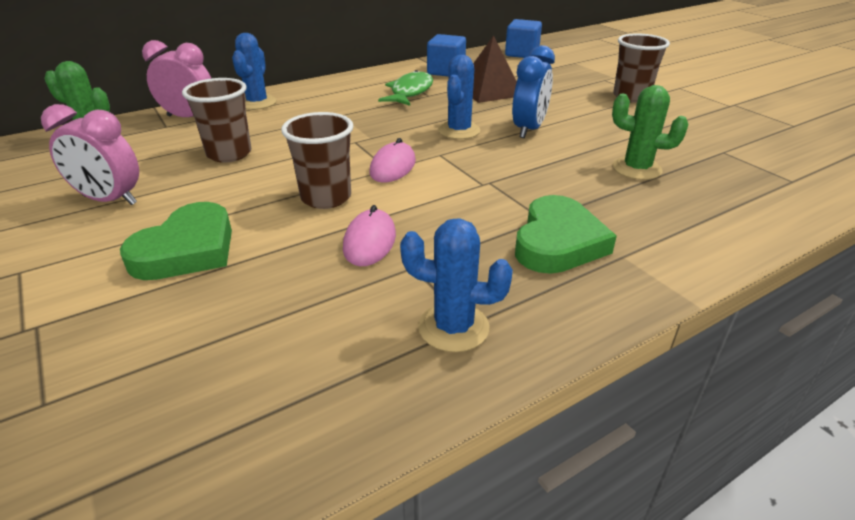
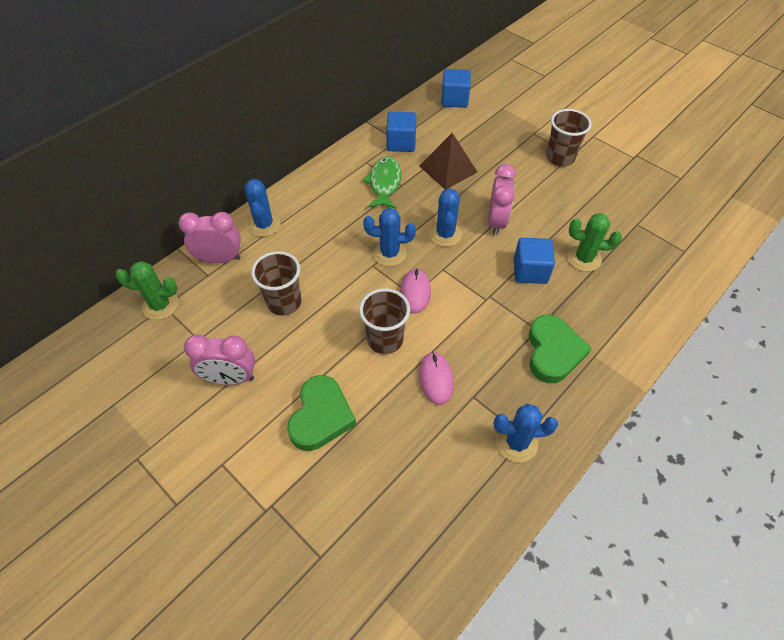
camera: 15 degrees left, 20 degrees up
blue clock [512,45,555,138] -> pink clock [488,164,516,236]
none -> blue cactus [363,208,416,266]
none -> blue cube [514,238,555,284]

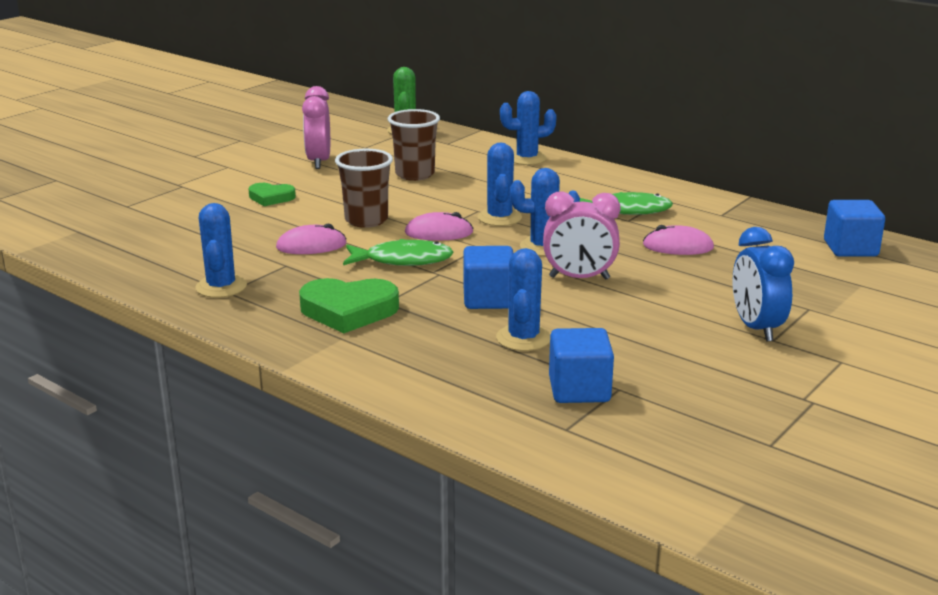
camera: 85 degrees right, 30 degrees down
pink clock [179,212,241,263] -> none
green heart [287,375,356,451] -> green heart [249,183,296,206], size x0.59
blue cube [386,112,417,152] -> blue cube moved to [549,328,614,403]
brown pyramid [420,133,477,190] -> pink mouse [643,225,714,255]
brown cup [546,109,592,166] -> blue clock [732,227,794,342]
green cactus [567,213,622,272] -> blue cactus [496,248,551,351]
none -> green fish [343,239,453,266]

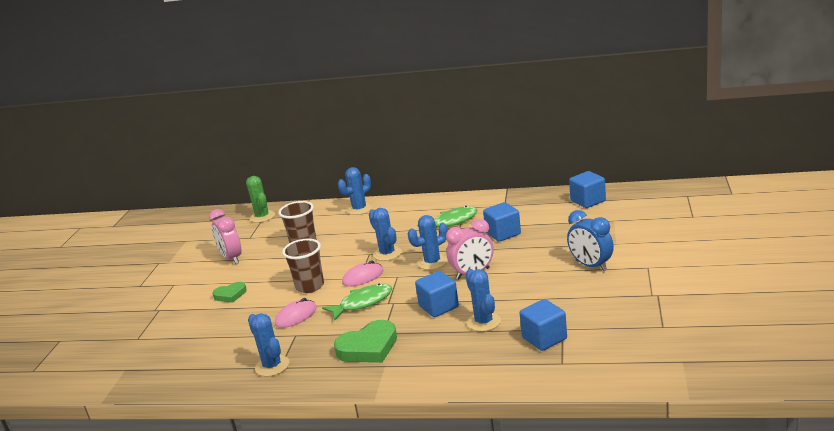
camera: 25 degrees left, 0 degrees up
pink mouse [643,225,714,255] -> blue cube [483,202,521,242]

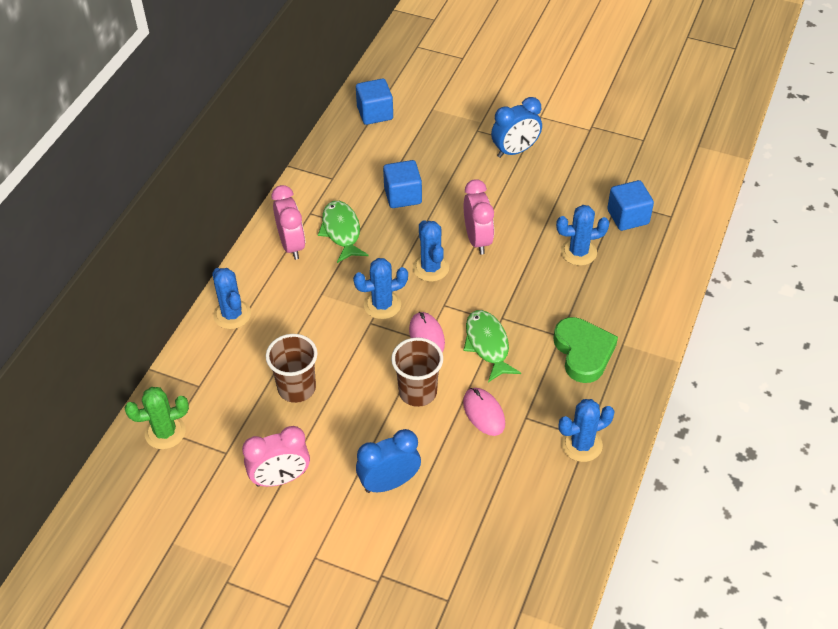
camera: 80 degrees left, 25 degrees up
green heart [212,282,247,303] -> blue clock [356,429,421,493]
blue cube [415,271,459,317] -> none
none -> pink clock [272,185,305,260]

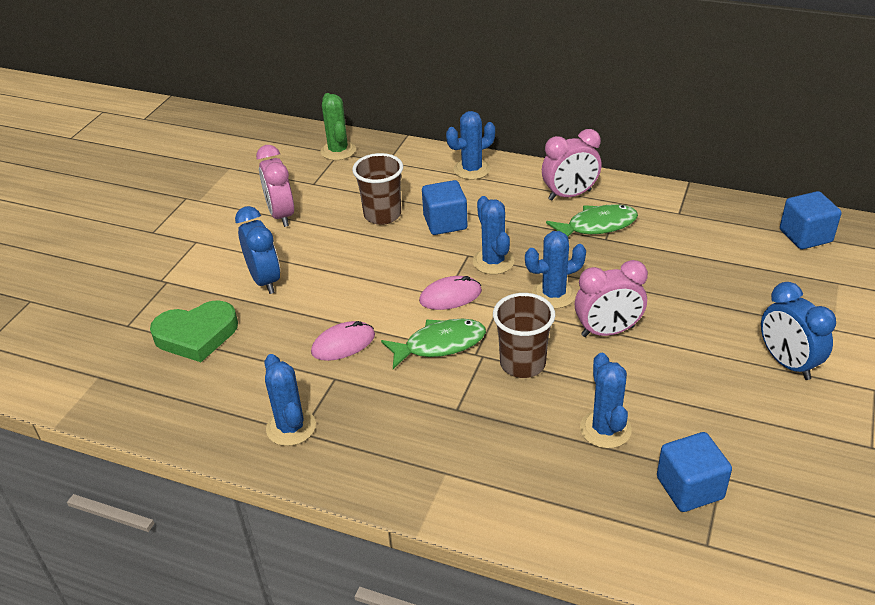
camera: 90 degrees right, 10 degrees down
blue cube [383,160,422,208] -> blue cube moved to [422,180,468,235]
brown cup [391,337,443,407] -> brown cup moved to [493,293,555,378]
green heart [553,317,618,383] -> green heart moved to [150,300,238,362]

